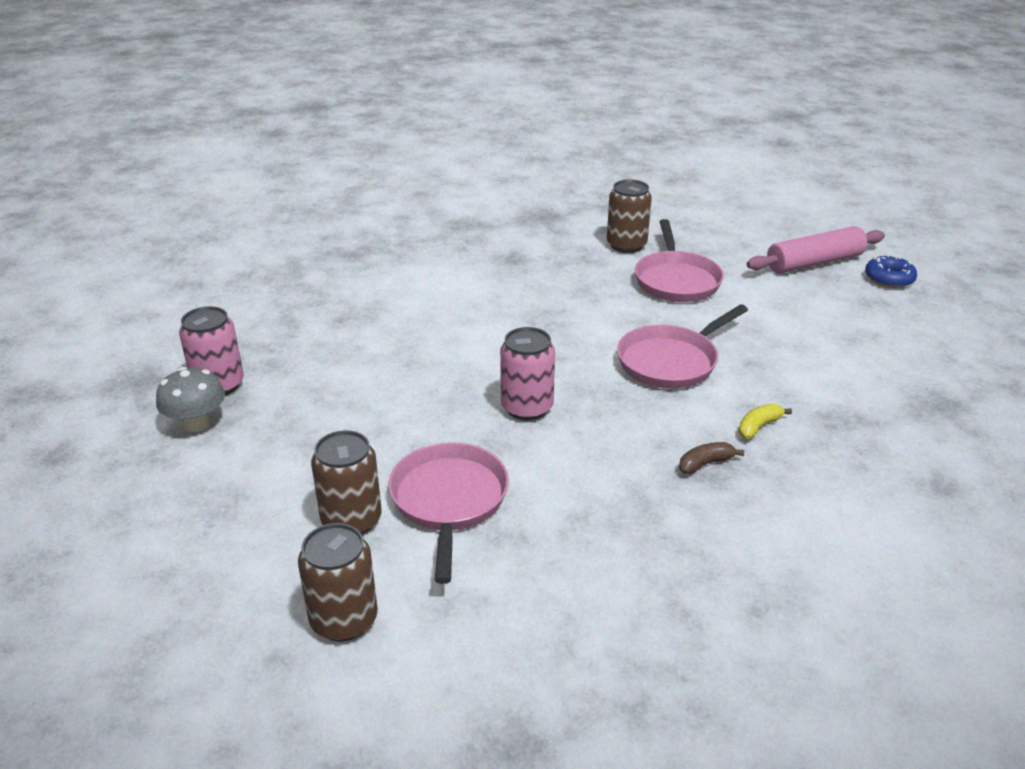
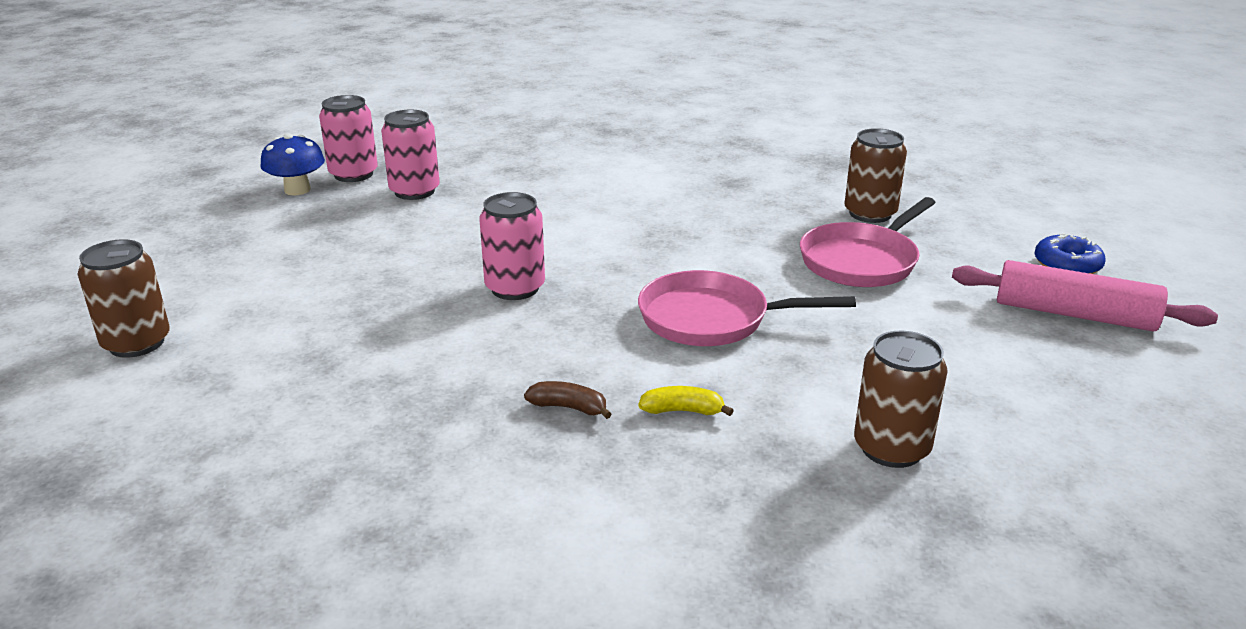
camera: 45 degrees right, 5 degrees down
grey mushroom [156,367,225,432] -> blue mushroom [260,133,325,195]
brown can [311,430,382,534] -> brown can moved to [854,331,948,468]
pink pan [389,442,509,584] -> none
blue donut [865,255,917,288] -> blue donut moved to [1034,233,1106,274]
none -> pink can [381,110,440,200]

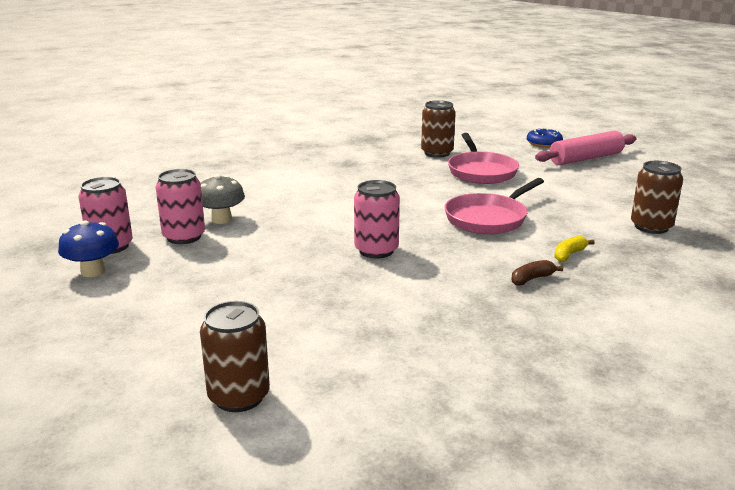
camera: 50 degrees left, 5 degrees down
none -> grey mushroom [200,174,245,224]

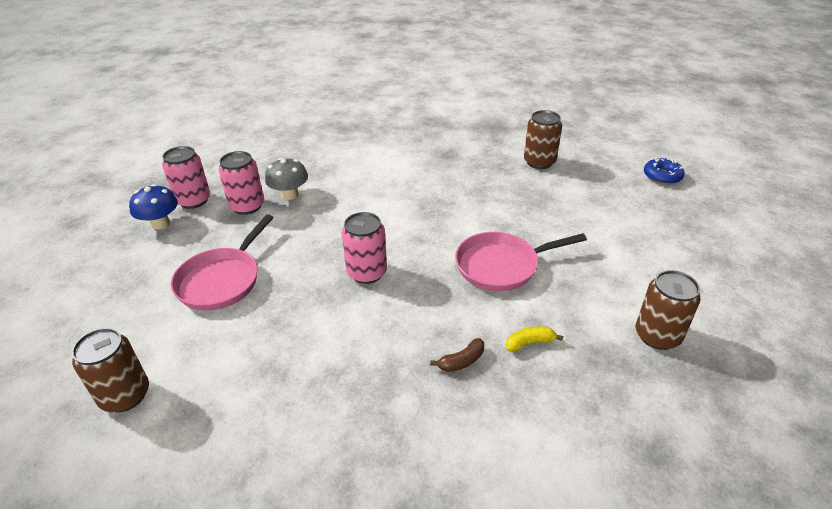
camera: 30 degrees right, 15 degrees up
pink pan [448,133,519,184] -> pink pan moved to [171,214,274,311]
brown banana [511,260,563,286] -> brown banana turned 150 degrees clockwise [430,338,484,372]
pink rolling pin [535,130,637,165] -> none

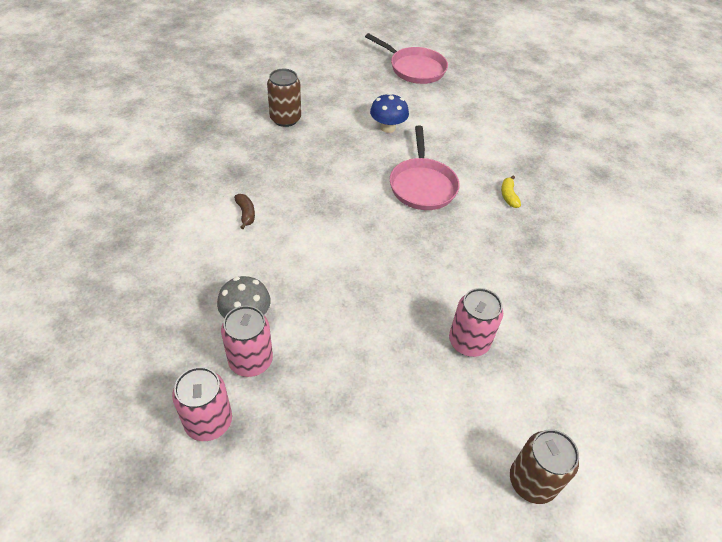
camera: 80 degrees left, 10 degrees up
blue mushroom [129,184,178,229] -> blue mushroom moved to [370,93,409,133]
pink pan [171,214,274,311] -> pink pan moved to [365,33,448,84]
pink can [342,212,387,284] -> pink can moved to [449,288,503,357]
brown banana [430,338,484,372] -> brown banana moved to [234,194,255,229]
brown can [636,270,701,350] -> none
blue donut [644,157,685,185] -> none

